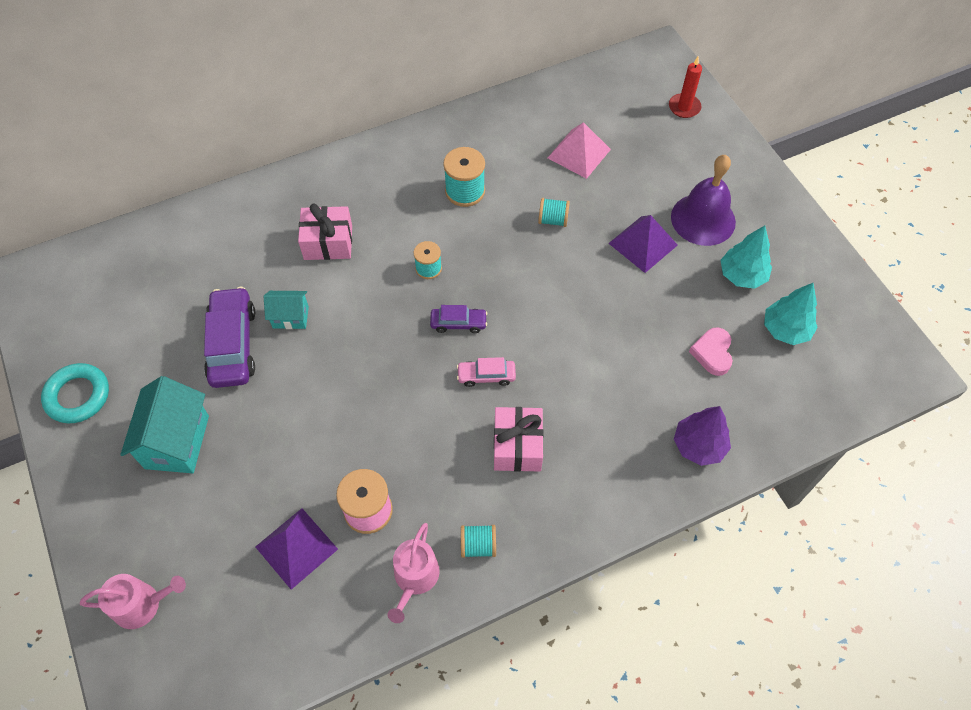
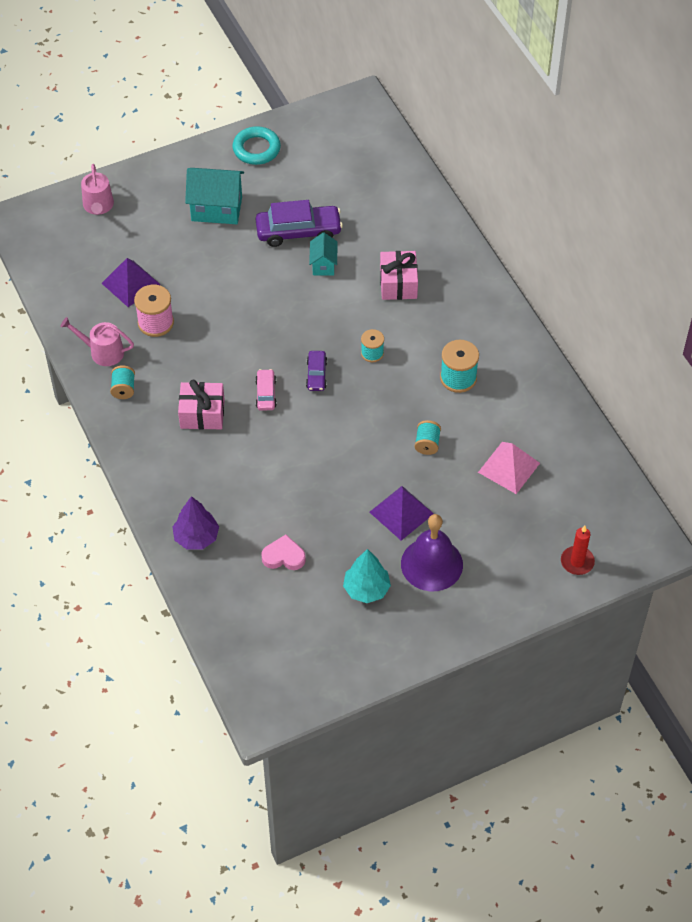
camera: 90 degrees right, 5 degrees down
turquoise tree [764,283,818,345] -> none

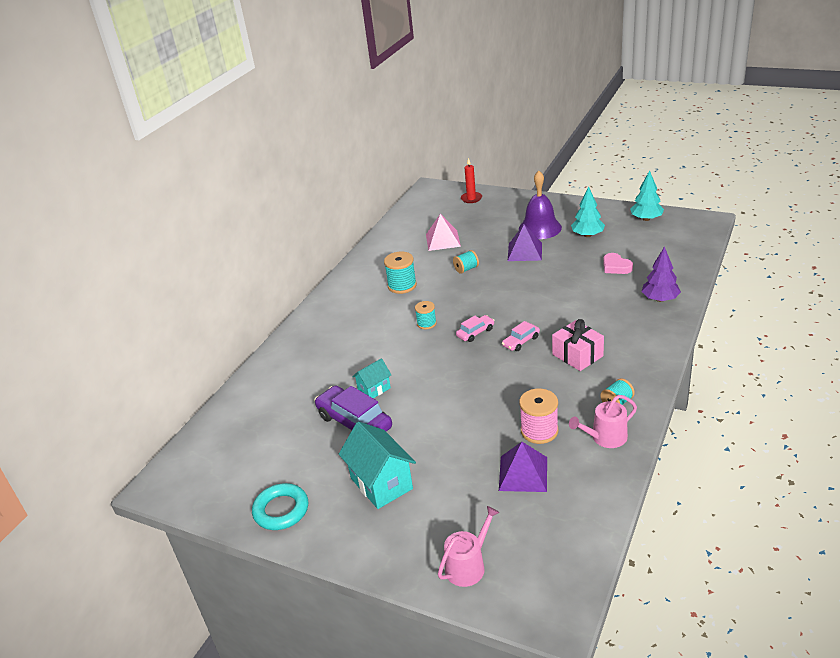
camera: 125 degrees left, 20 degrees down
pink watering can [60,317,134,366] -> pink watering can turned 90 degrees clockwise [569,395,637,448]
purple car [306,351,327,391] -> pink car [456,315,495,342]
pink gift [380,251,418,300] -> none
none -> turquoise tree [630,170,664,221]

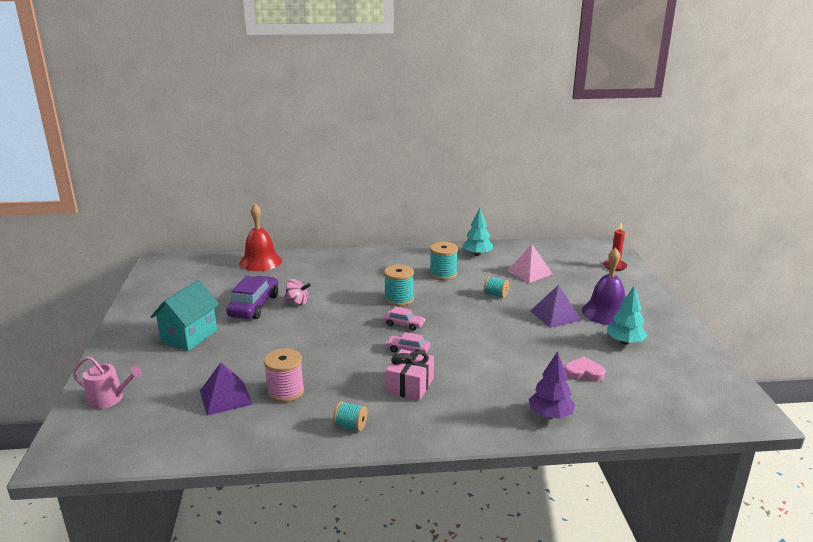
camera: 55 degrees right, 10 degrees down
turquoise ring [252,483,308,530] -> none
turquoise house [352,358,391,398] -> pink spinning top [284,279,311,305]
turquoise spool [415,301,436,329] -> turquoise spool [384,264,414,306], size x1.59
pink watering can [569,395,637,448] -> none
pink heart [603,253,633,274] -> pink heart turned 75 degrees clockwise [565,356,606,382]
turquoise tree [630,170,664,221] -> turquoise tree moved to [462,207,493,256]
none -> red bell [239,204,282,271]

